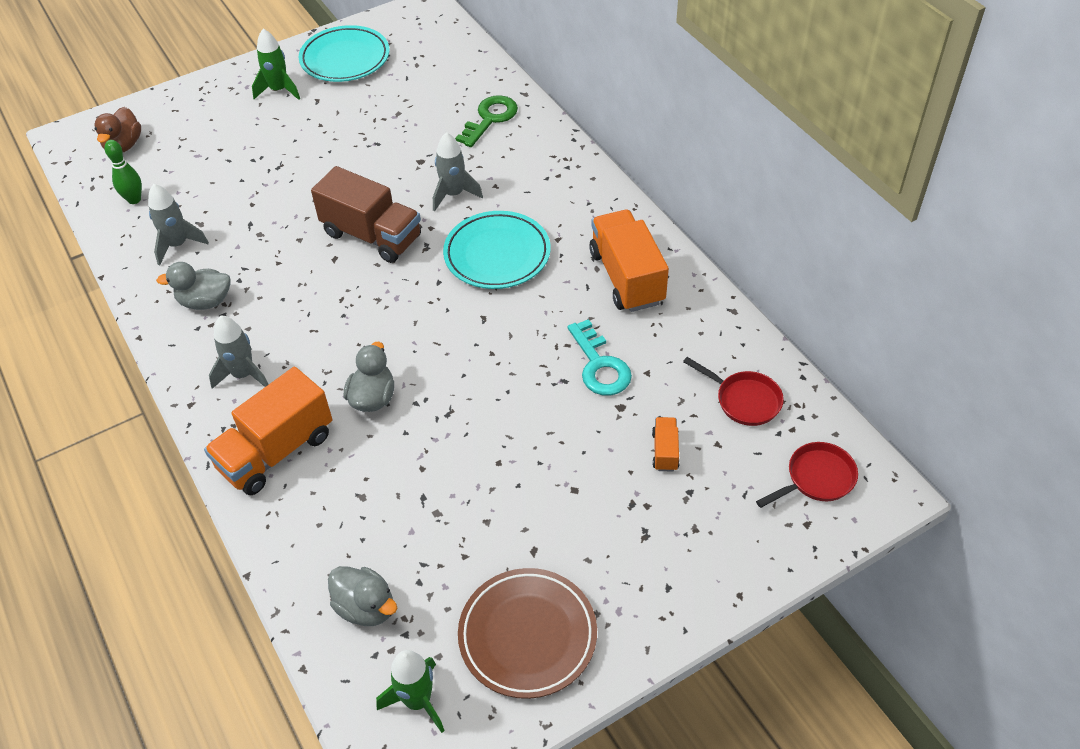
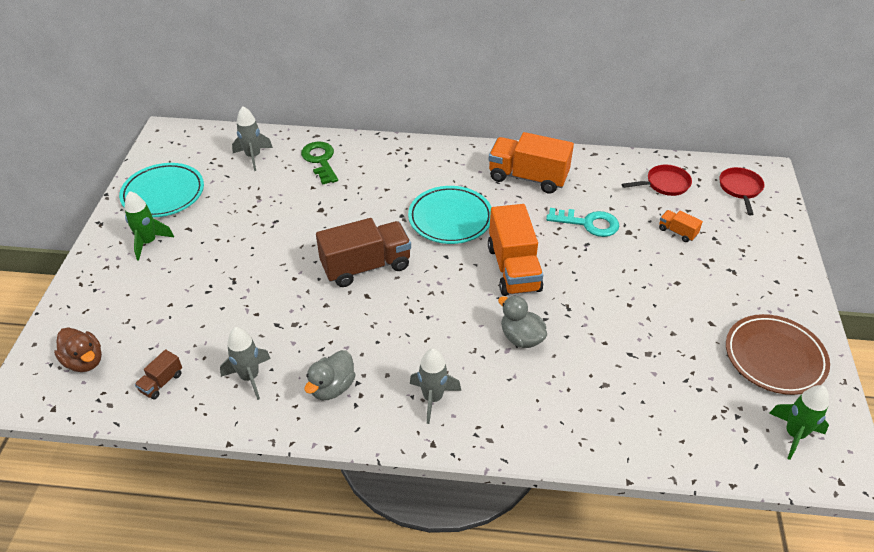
camera: 55 degrees left, 5 degrees down
green bowling pin [104,140,142,204] -> brown truck [135,349,182,399]
orange truck [204,367,332,495] -> orange truck moved to [488,204,543,296]
grey duck [328,566,397,626] -> none
grey rocket [433,132,483,211] -> grey rocket moved to [232,106,273,171]

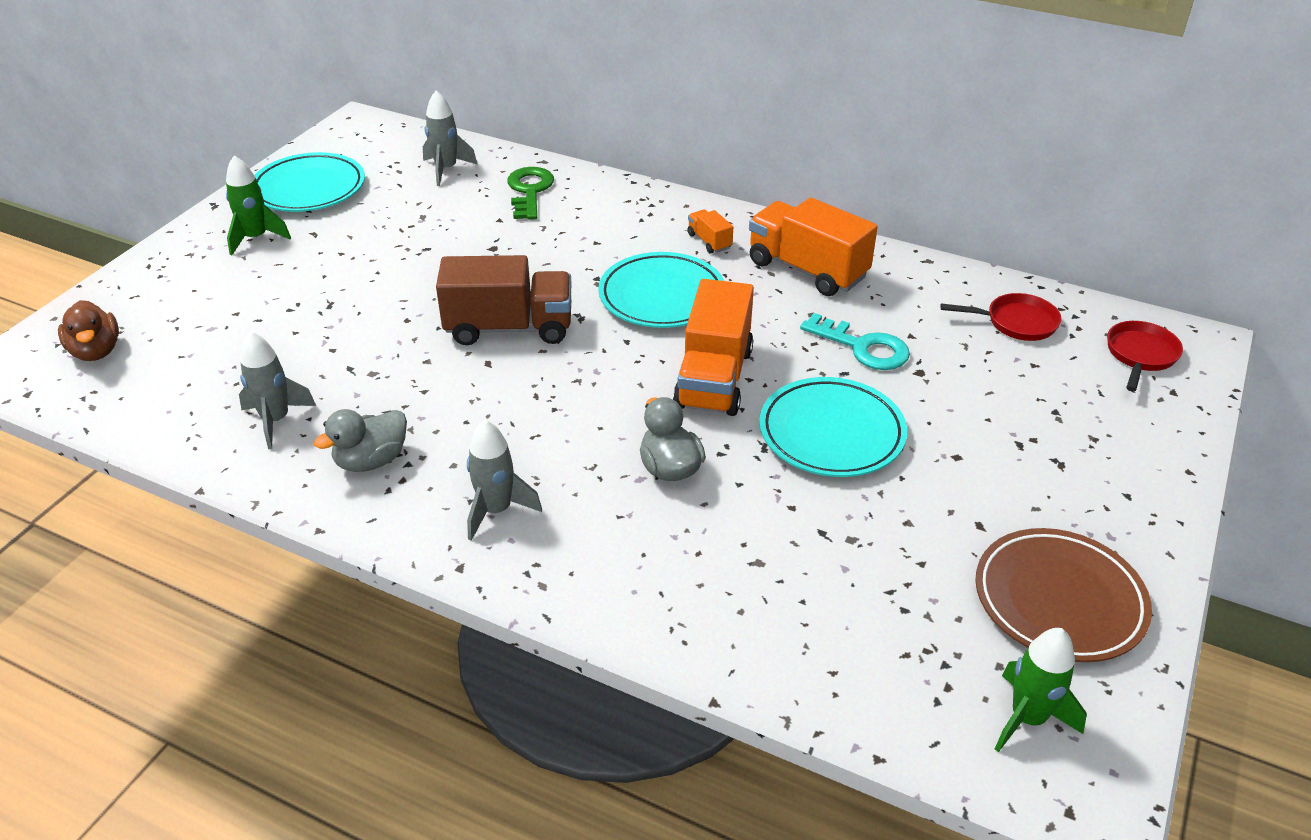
camera: 20 degrees right, 5 degrees down
brown truck [135,349,182,399] -> none
orange truck [659,210,703,242] -> orange truck moved to [688,209,733,253]
none -> turquoise plate [759,377,907,477]

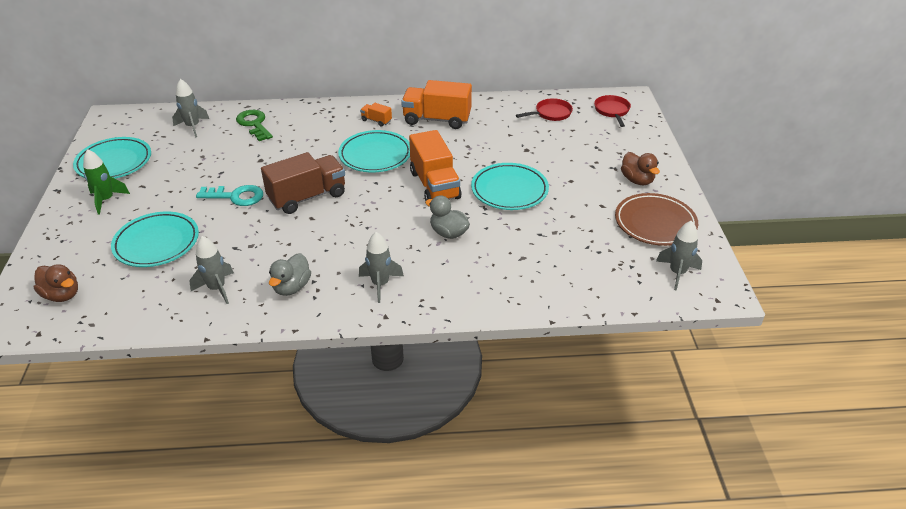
camera: 30 degrees left, 0 degrees up
turquoise key [800,313,910,370] -> turquoise key moved to [196,185,263,206]
green rocket [995,628,1087,752] -> grey rocket [656,221,702,291]
none -> turquoise plate [111,212,199,267]
none -> brown duck [621,152,660,185]

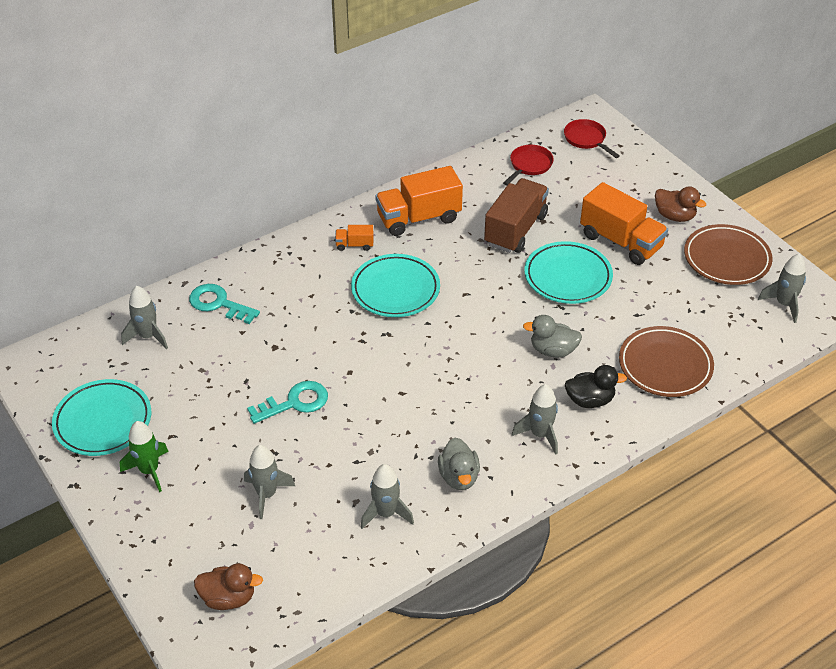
camera: 30 degrees left, 5 degrees up
turquoise plate [111,212,199,267] -> grey rocket [244,445,295,519]
green key [236,110,273,141] -> turquoise key [189,284,260,324]
brown truck [261,152,345,214] -> brown truck moved to [484,178,549,253]
orange truck [409,130,461,201] -> orange truck moved to [580,182,668,265]
none -> black duck [565,365,627,408]
none -> brown plate [619,326,714,397]

